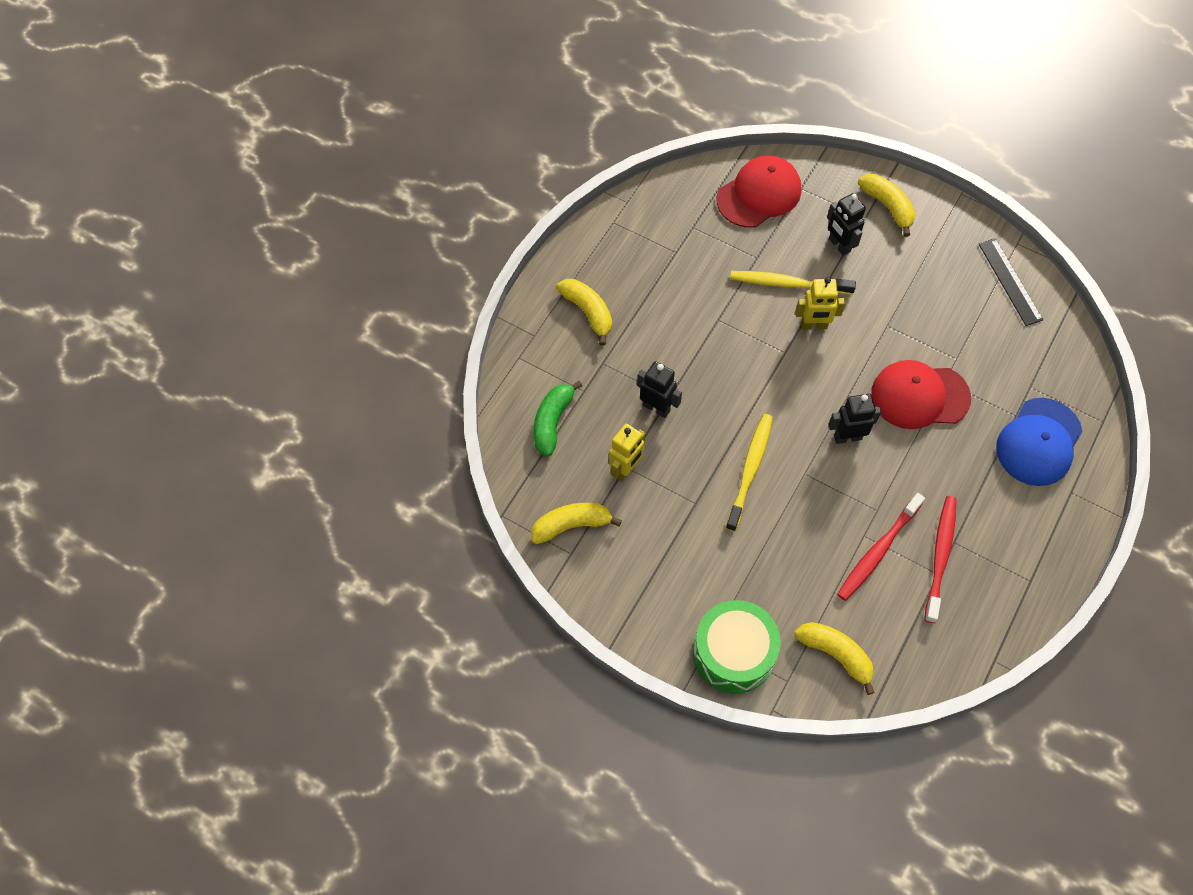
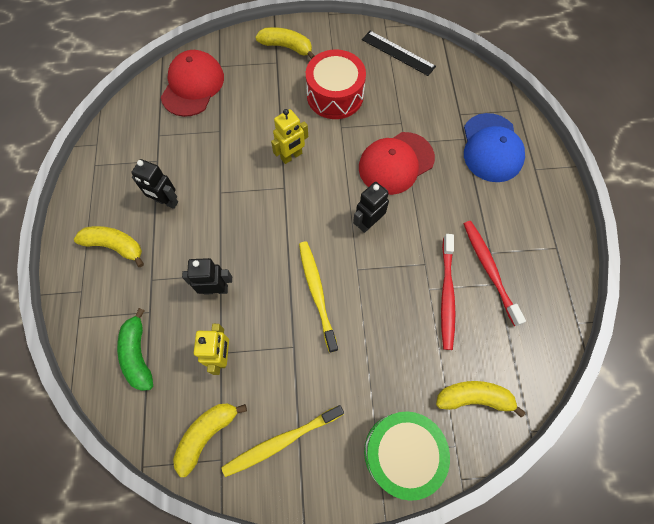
camera: 35 degrees left, 5 degrees up
yellow toothbrush [730,271,856,295] -> yellow toothbrush moved to [221,405,344,477]
black robot [827,193,866,256] -> black robot moved to [131,159,178,209]
none -> red drum [306,49,366,119]

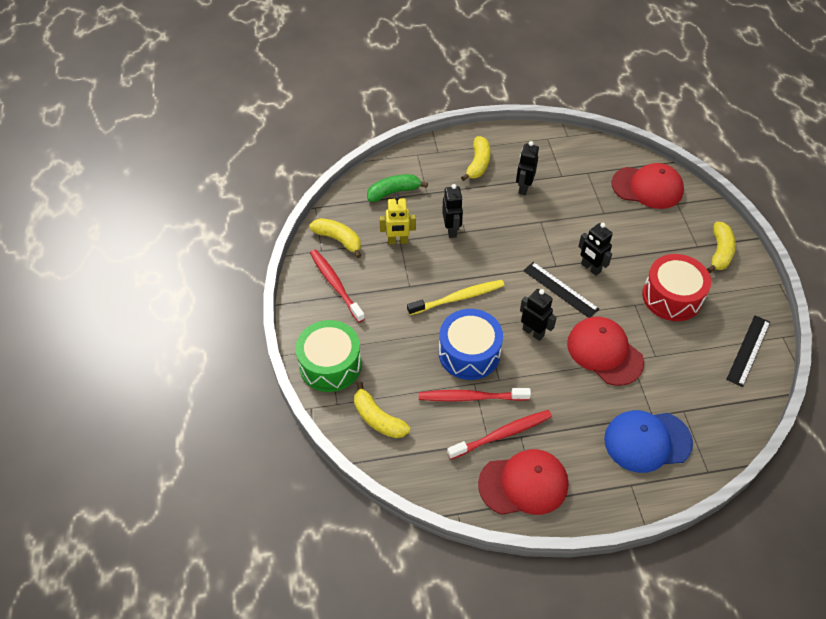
camera: 85 degrees right, 15 degrees down
yellow toothbrush [221,405,344,477] -> red toothbrush [310,249,365,323]
yellow robot [271,109,308,164] -> black robot [578,223,613,276]
yellow banana [436,381,525,418] -> yellow banana turned 135 degrees clockwise [354,382,410,438]
none -> blue drum [439,309,503,380]
none -> red cap [478,449,568,515]
none -> black ruler [523,262,599,318]

